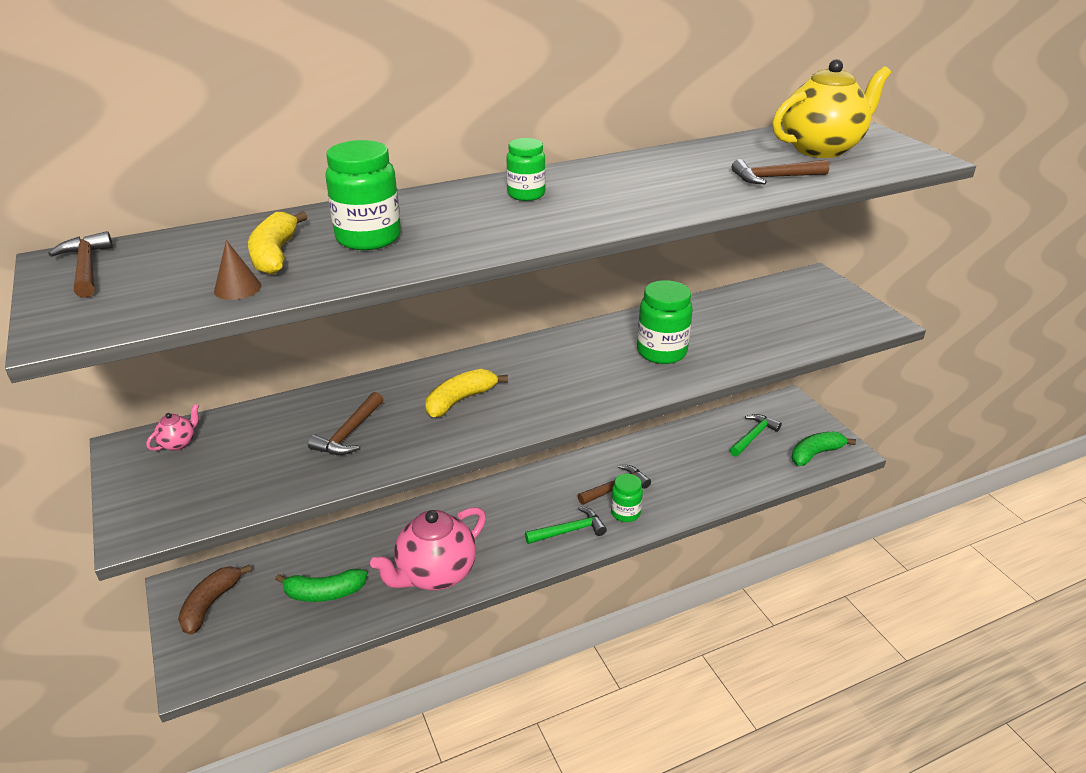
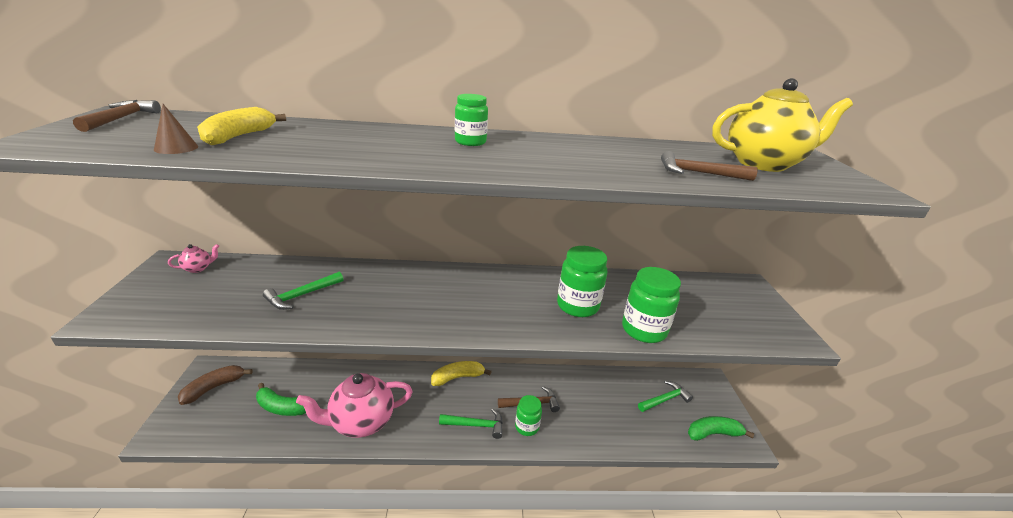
camera: 20 degrees right, 5 degrees down
brown hammer [308,392,384,455] -> green hammer [263,272,343,310]
green jar [325,140,401,250] -> green jar moved to [622,267,681,343]
yellow banana [426,369,508,418] -> yellow banana moved to [431,361,492,386]

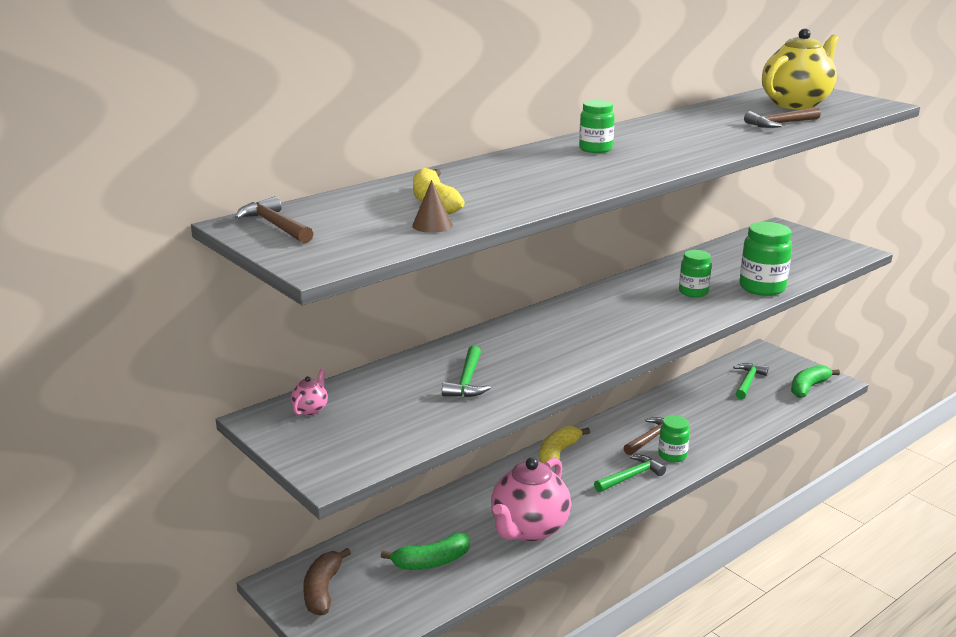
camera: 35 degrees left, 5 degrees down
green jar [557,246,607,317] -> green jar [679,250,712,297], size x0.64

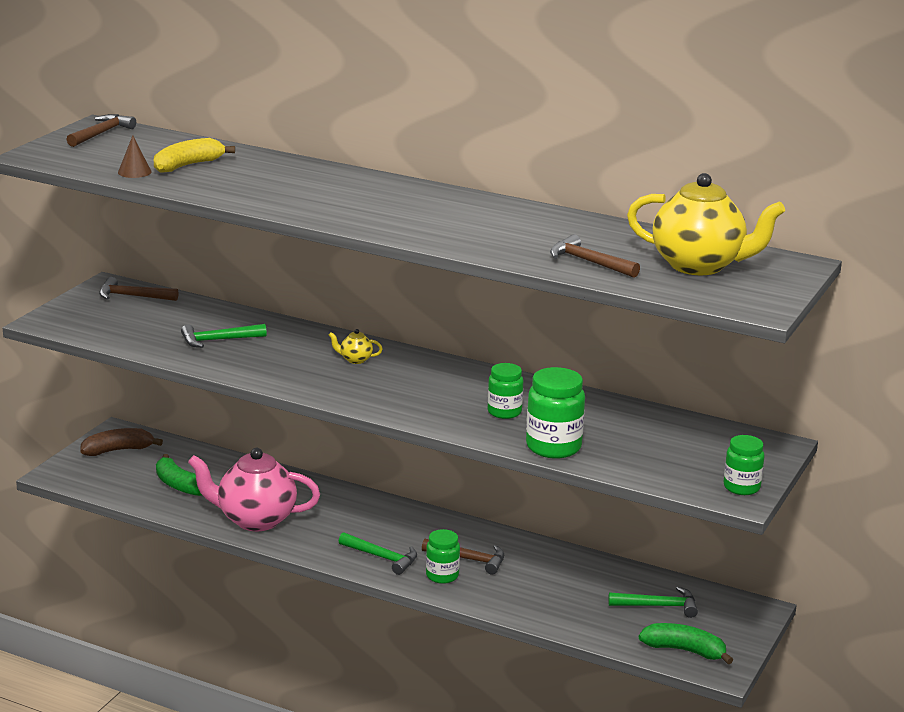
camera: 65 degrees right, 0 degrees up
pink teapot [291,369,328,415] -> brown hammer [99,277,179,301]
yellow banana [540,425,590,467] -> none
green jar [579,100,615,153] -> green jar moved to [724,435,765,495]
none -> yellow teapot [329,329,383,364]

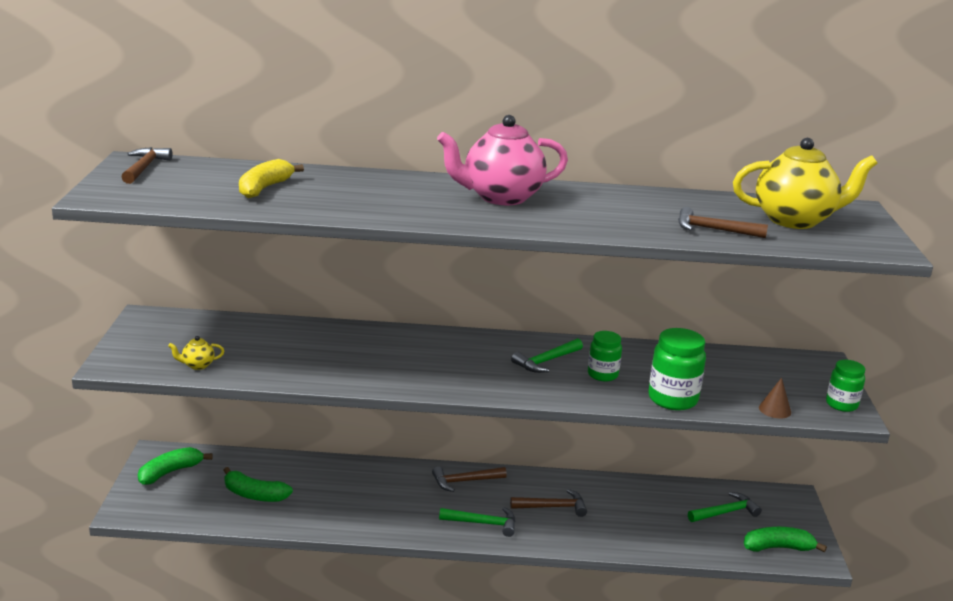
camera: 25 degrees left, 0 degrees up
brown banana [81,428,163,456] -> green banana [138,447,213,485]
brown hammer [99,277,179,301] -> brown hammer moved to [432,466,507,492]
brown cone [118,136,151,178] -> brown cone moved to [759,378,791,419]
green hammer [181,324,267,348] -> green hammer moved to [511,338,583,373]
pink teapot [188,448,320,531] -> pink teapot moved to [437,115,568,205]
yellow teapot [329,329,383,364] -> yellow teapot moved to [168,336,224,370]
green jar [426,529,460,584] -> none

